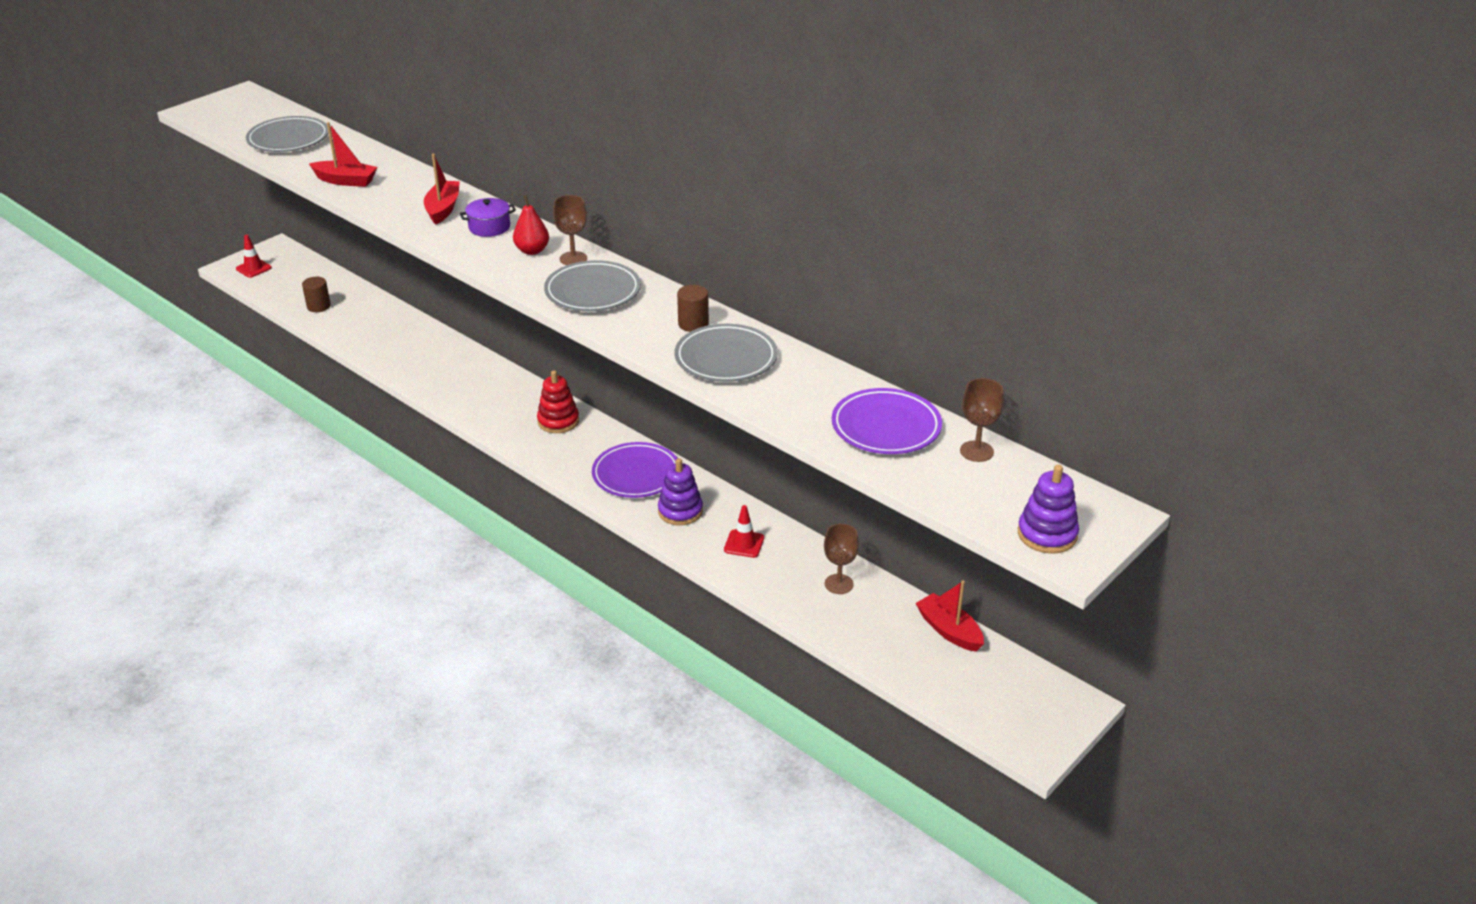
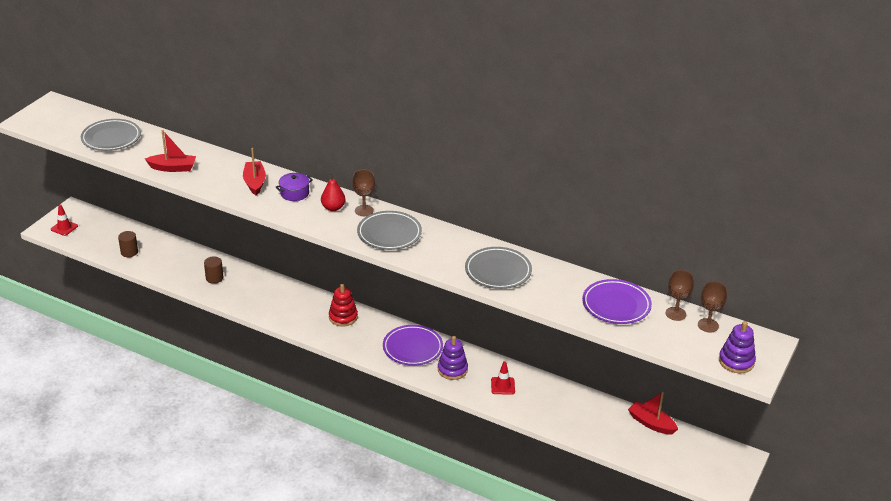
camera: 15 degrees left, 0 degrees up
brown cylinder [677,285,709,332] -> brown cylinder moved to [204,257,223,284]
brown goblet [824,524,859,594] -> brown goblet moved to [698,281,727,332]

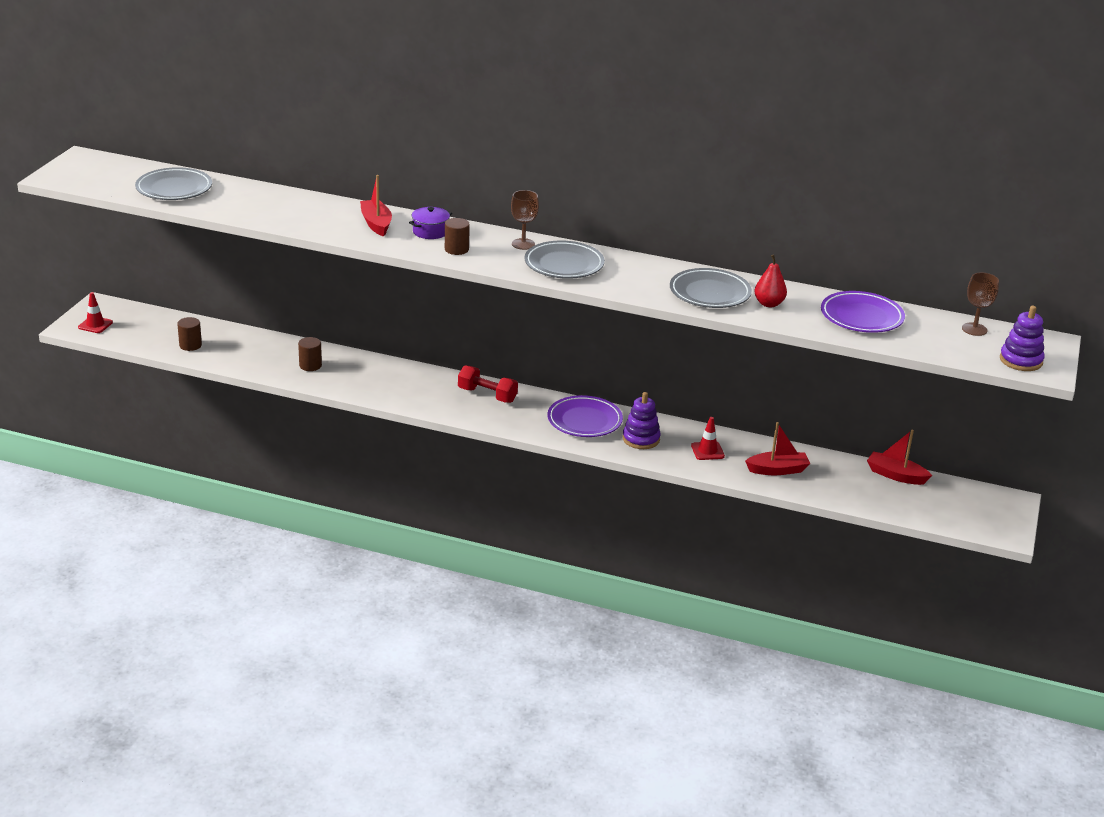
camera: 10 degrees left, 5 degrees down
red boat [145,130,196,172] -> red boat moved to [745,422,810,475]
red pear [321,173,345,211] -> red pear moved to [754,254,787,307]
red stacking toy [329,284,358,326] -> red dumbbell [458,365,518,403]
brown goblet [666,270,694,321] -> none
none -> brown cylinder [445,218,470,255]

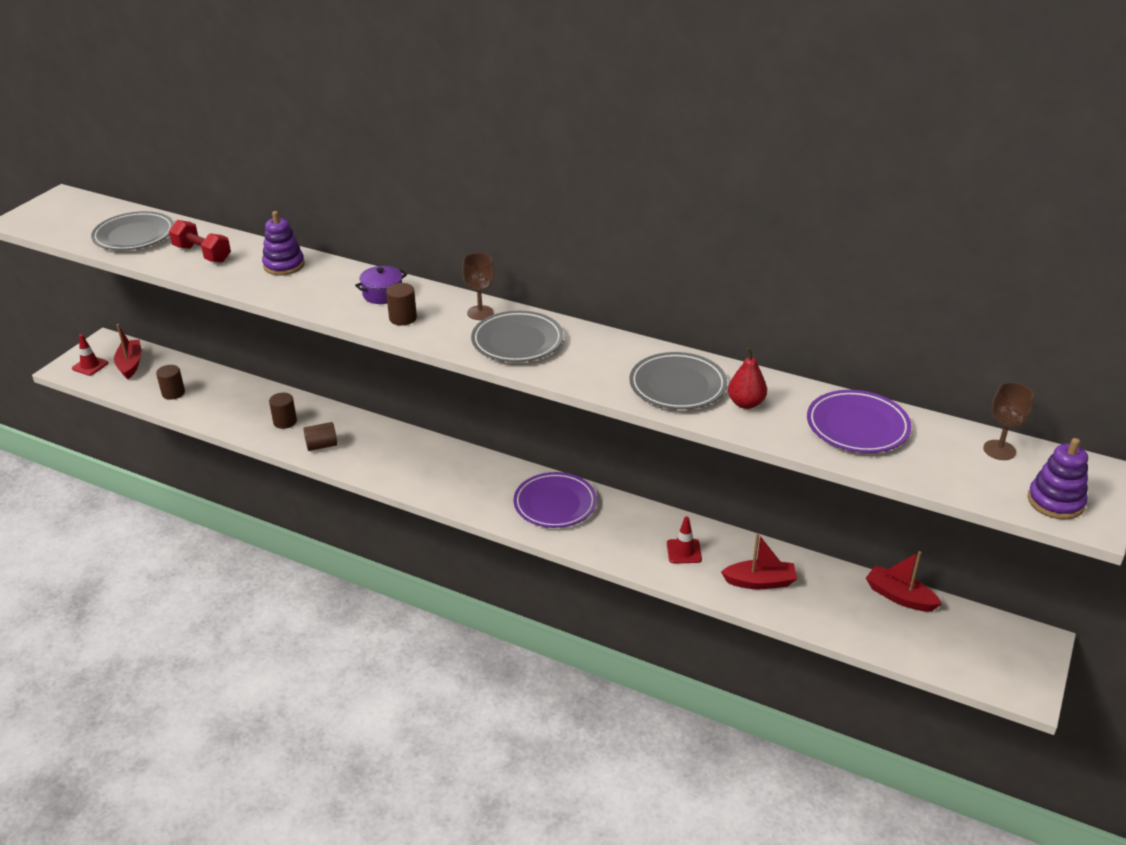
camera: 10 degrees right, 5 degrees up
red boat [360,175,392,236] -> red boat moved to [114,324,142,379]
red dumbbell [458,365,518,403] -> red dumbbell moved to [169,220,231,263]
purple stacking toy [623,392,661,449] -> purple stacking toy moved to [262,211,305,275]
none -> brown cylinder [303,422,337,451]

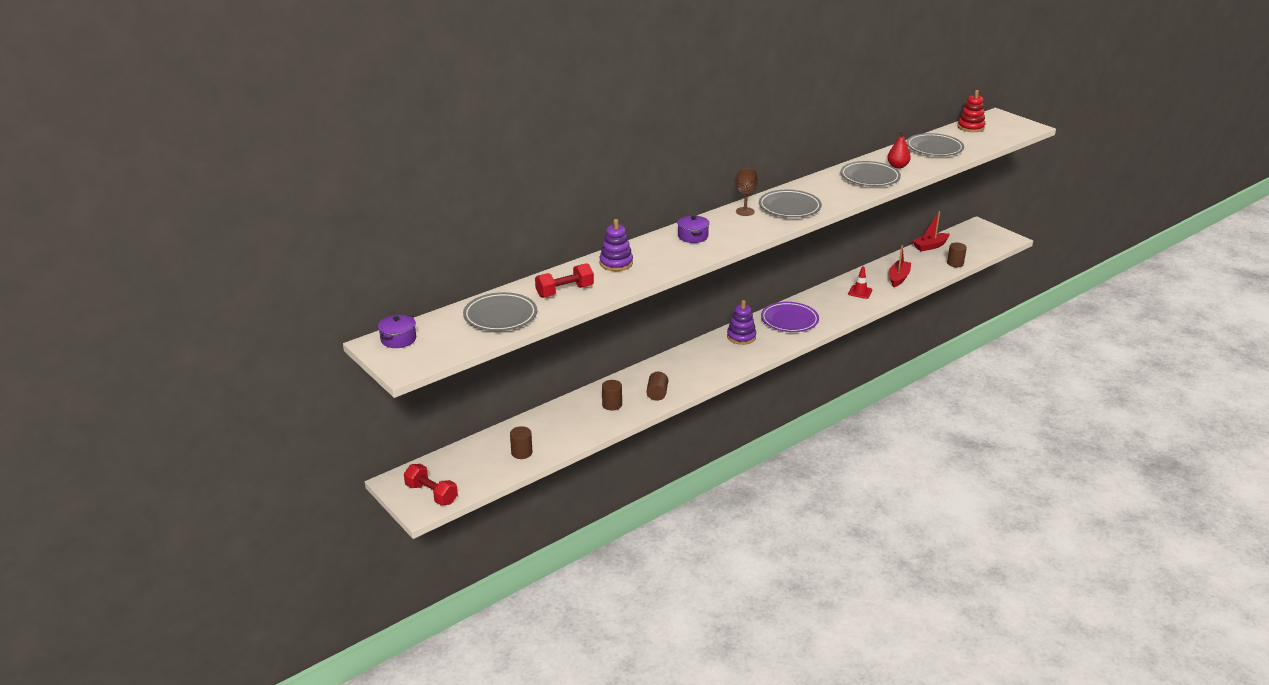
camera: 65 degrees left, 5 degrees down
red traffic cone [72,334,108,376] -> red dumbbell [404,464,458,505]
red boat [114,324,142,379] -> none
brown cylinder [386,283,417,325] -> brown cylinder moved to [947,242,967,267]
purple plate [807,390,912,453] -> grey plate [906,133,964,156]
brown goblet [983,382,1034,460] -> red stacking toy [957,90,986,132]
purple stacking toy [1028,438,1088,520] -> purple stacking toy moved to [727,300,756,345]
none -> purple pot [378,314,416,348]

